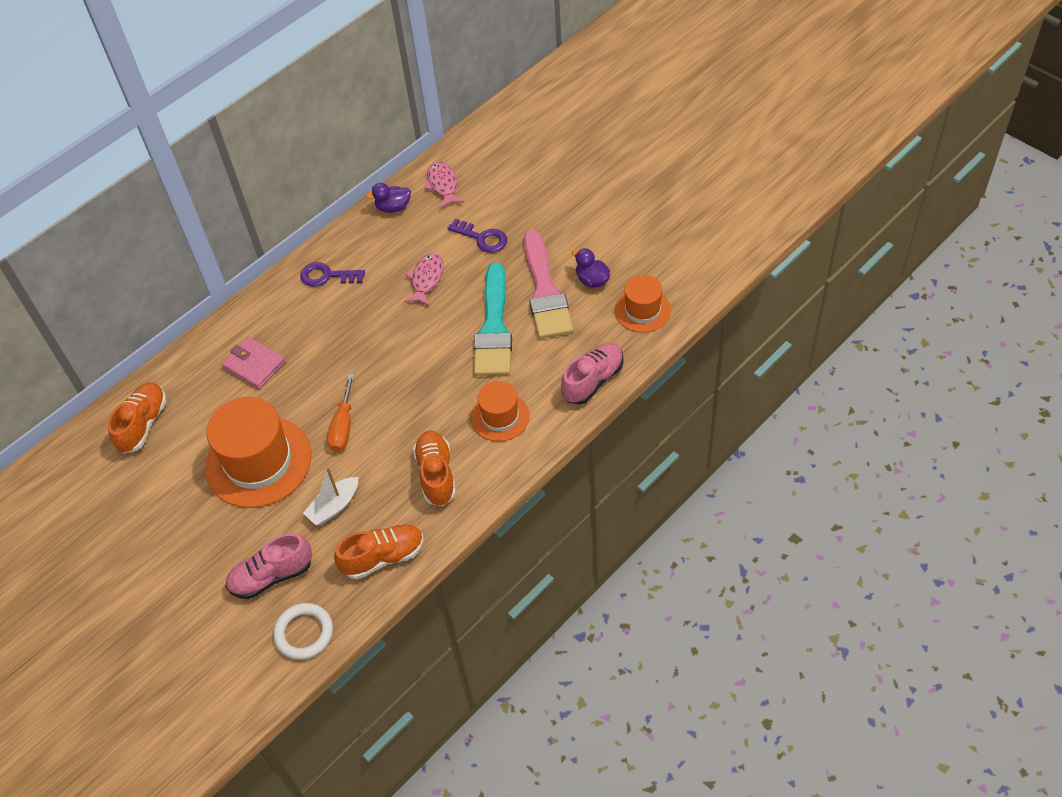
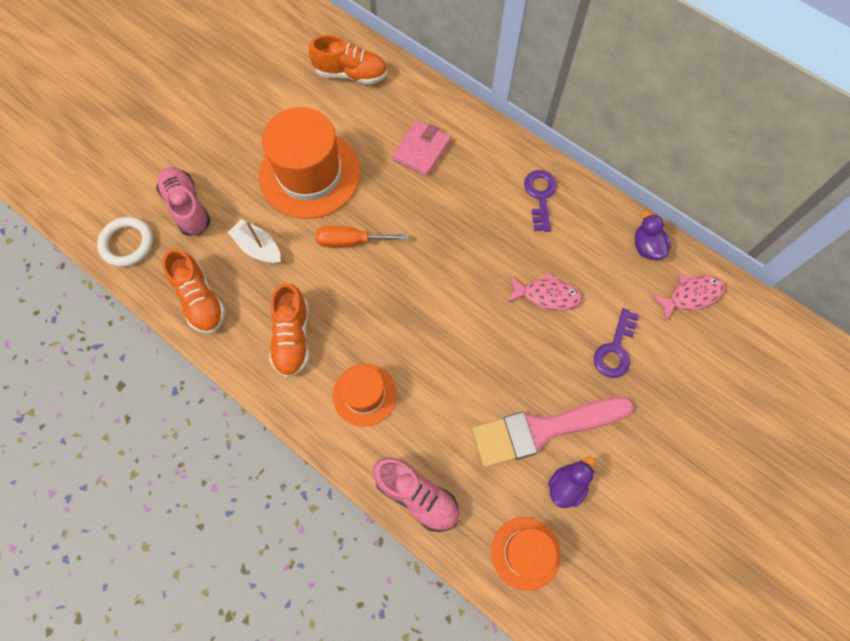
camera: 80 degrees right, 15 degrees up
orange shoe [413,431,456,506] -> orange shoe turned 105 degrees clockwise [269,283,309,378]
turquoise brush [474,263,512,376] -> none

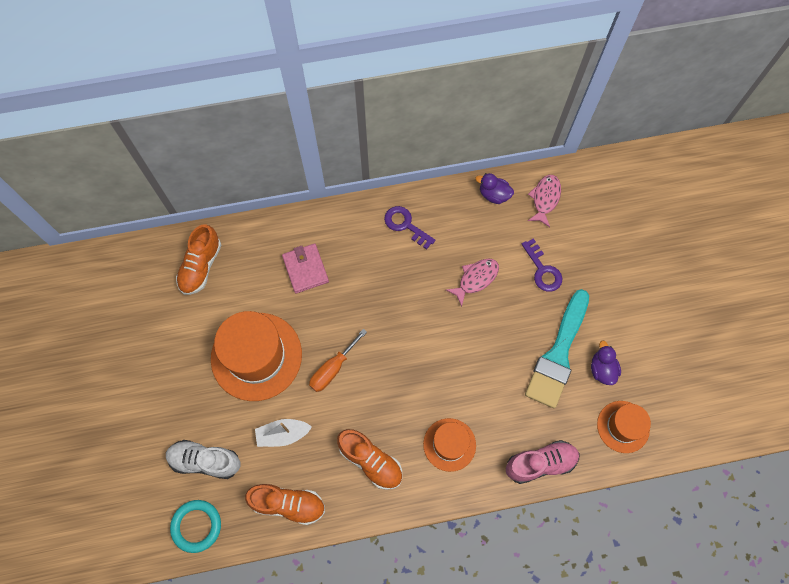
camera: 50 degrees left, 0 degrees up
white ring [97,217,153,267] -> turquoise ring [170,500,221,553]
pink shoe [156,167,211,236] -> white shoe [166,440,241,479]
orange shoe [309,35,387,85] -> orange shoe turned 150 degrees clockwise [176,224,221,295]
pink brush [472,397,634,467] -> turquoise brush [525,289,589,408]

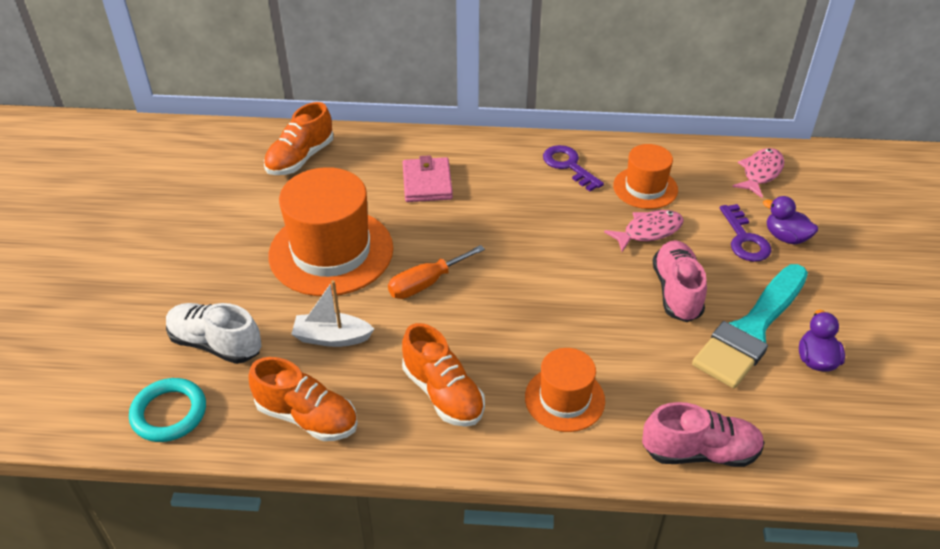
camera: 15 degrees right, 25 degrees down
purple duck [475,173,514,204] -> purple duck moved to [763,196,818,244]
orange hat [597,401,651,453] -> orange hat moved to [613,144,678,209]
none -> pink shoe [653,240,707,322]

